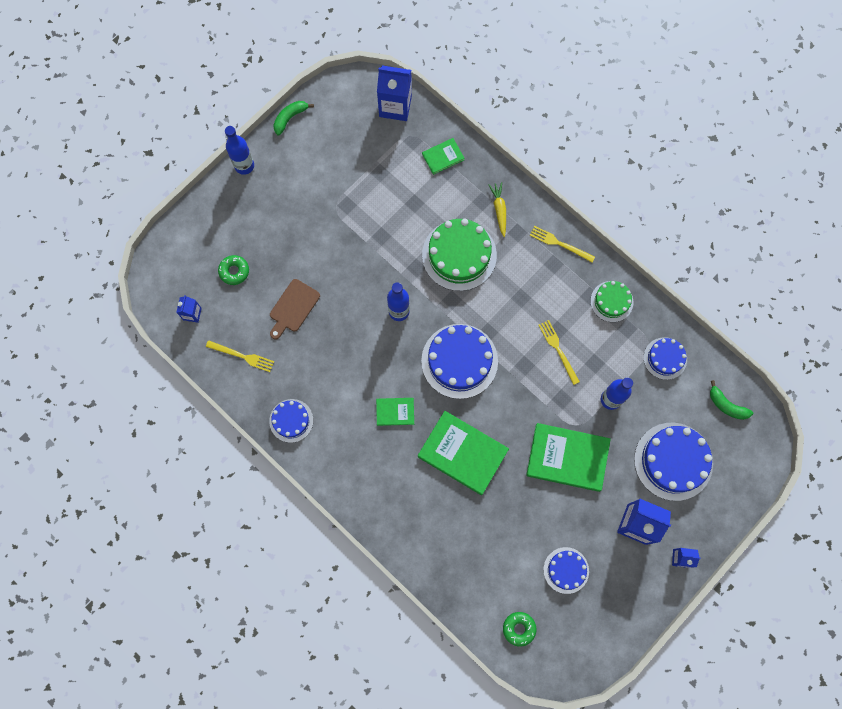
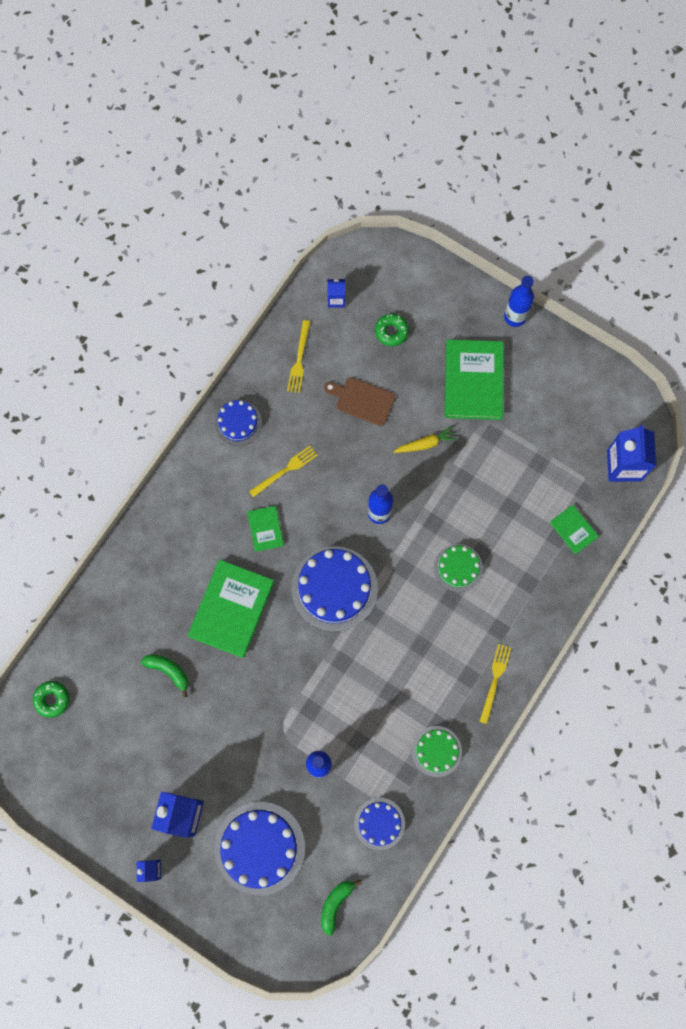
camera: 80 degrees right, 0 degrees up
green banana [273,101,314,136] -> green banana moved to [141,654,188,698]
green cake [422,219,497,291] -> green cake [434,544,483,592], size x0.57
yellow carrot [488,182,506,237] -> yellow carrot moved to [393,425,458,453]
green book [526,423,611,492] -> green book moved to [445,339,504,420]
yellow fork [539,320,580,385] -> yellow fork moved to [249,446,318,498]
blue cake [543,547,589,594] -> none

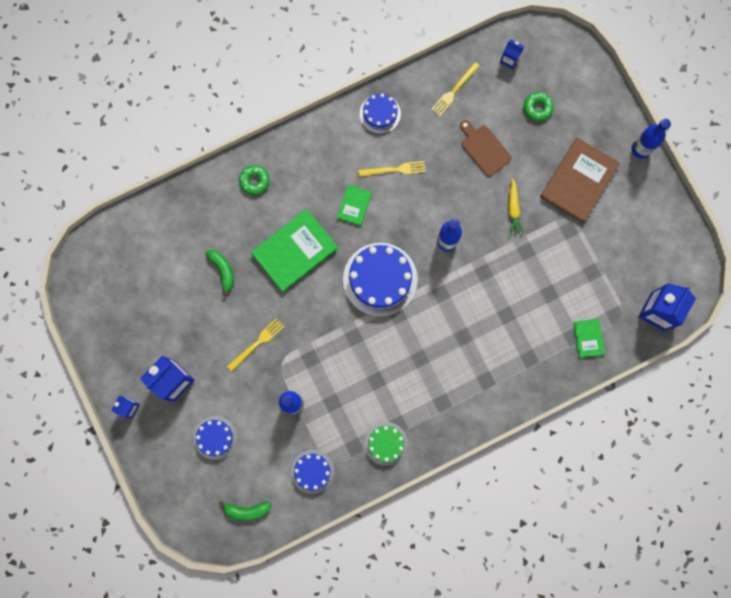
camera: 30 degrees right, 5 degrees up
green donut [33,681,70,718] -> green donut moved to [239,165,269,195]
blue cake [215,802,305,895] -> blue cake [194,416,237,460], size x0.57
green banana [321,880,362,936] -> green banana turned 150 degrees counterclockwise [219,500,271,521]
yellow carrot [393,425,458,453] -> yellow carrot turned 75 degrees clockwise [508,178,524,235]
green cake [434,544,483,592] -> none
green book [445,339,504,420] -> brown book [540,138,620,223]
yellow fork [479,644,511,724] -> yellow fork moved to [227,318,284,372]

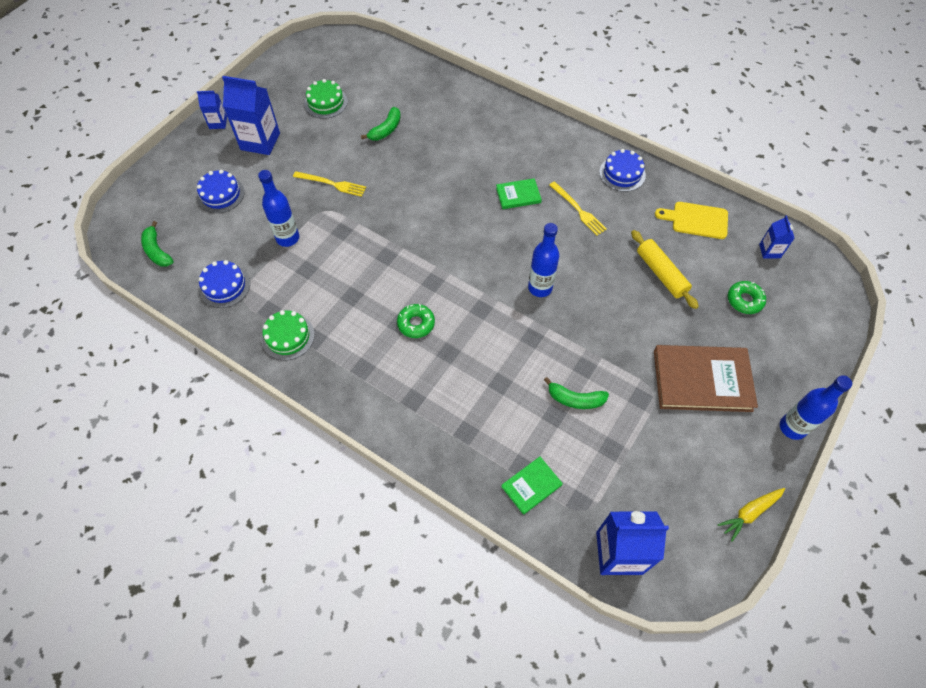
camera: 60 degrees right, 20 degrees down
green donut [239,165,269,195] -> green donut moved to [397,304,435,338]
green book [251,209,338,292] -> none
blue cake [343,243,418,317] -> none
yellow fork [431,62,480,116] -> yellow cutting board [655,202,728,239]
brown cutting board [460,120,512,177] -> yellow rolling pin [631,230,699,309]
yellow carrot [508,178,524,235] -> yellow carrot moved to [718,488,785,542]
none -> green cake [304,79,348,119]
none -> green banana [544,377,609,409]

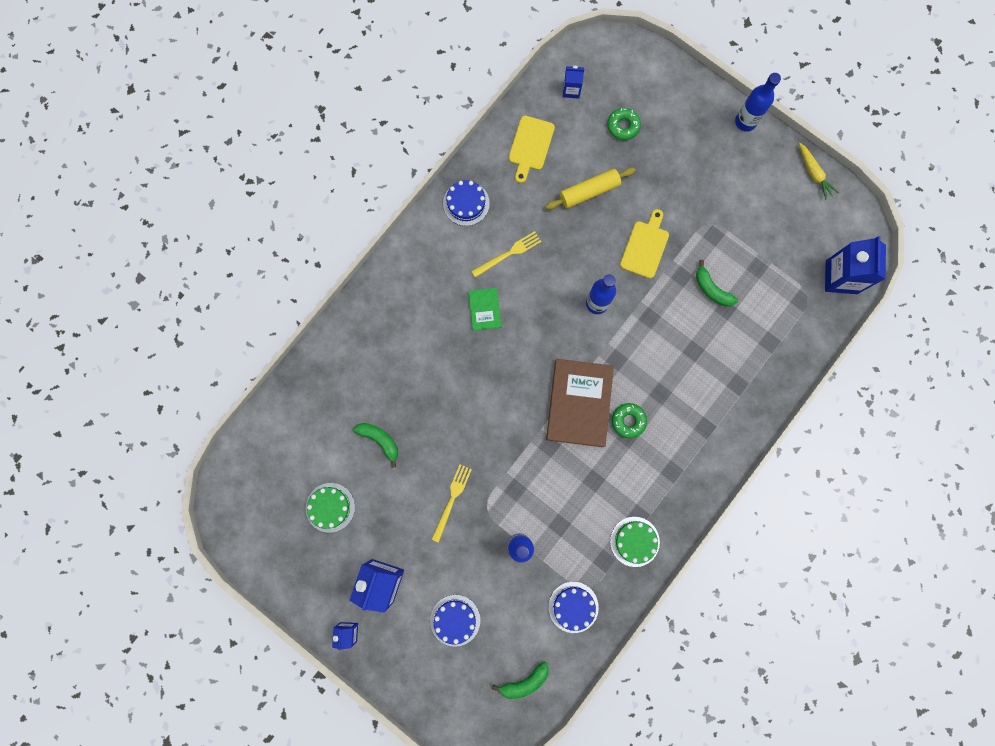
camera: 85 degrees left, 20 degrees up
green book [501,457,563,515] -> none
green banana [544,377,609,409] -> green banana turned 120 degrees clockwise [696,260,738,307]
brown book [654,345,758,412] -> brown book moved to [546,359,614,447]
none -> yellow cutting board [620,209,669,279]

